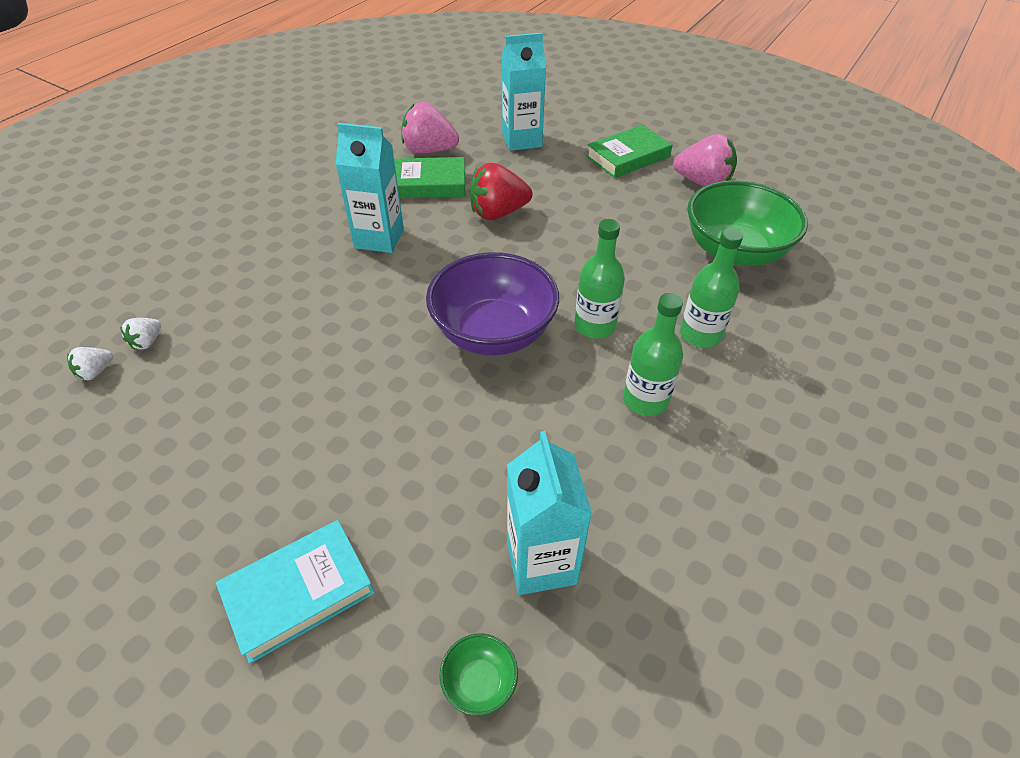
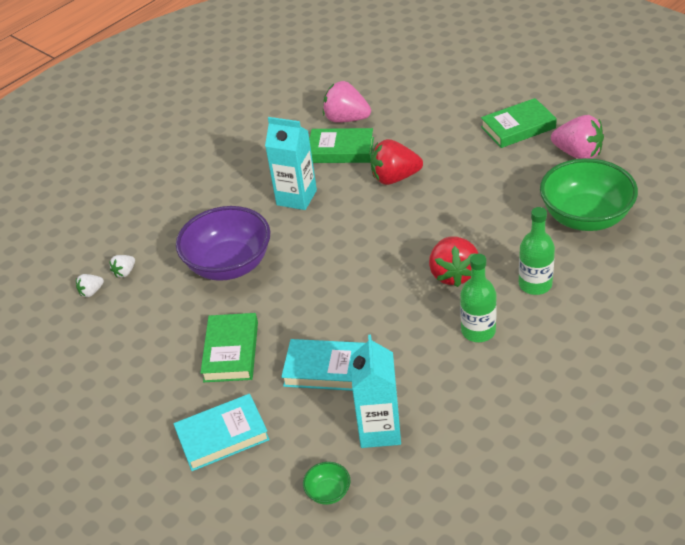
camera: 15 degrees right, 5 degrees down
purple bowl [426,252,559,355] -> purple bowl moved to [176,206,270,281]
turquoise carton [502,33,546,151] -> none
green bottle [575,219,625,338] -> red strawberry [429,236,479,287]
none -> green book [200,313,258,382]
none -> turquoise book [281,339,365,391]

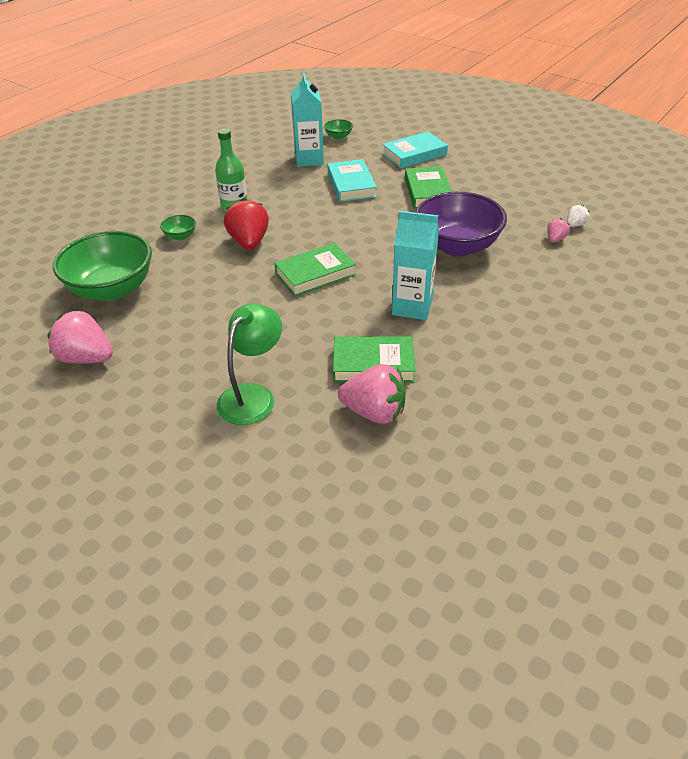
camera: 170 degrees right, 0 degrees up
white strawberry [109,255,135,278] -> pink strawberry [547,218,570,243]
turquoise book [281,339,365,391] -> turquoise book turned 75 degrees clockwise [327,159,377,202]
red strawberry [371,139,423,185] -> none
green book [481,98,557,148] -> green book moved to [274,243,356,296]
green bottle [519,207,555,295] -> green bowl [160,215,196,240]
none -> green lamp [217,303,282,425]

